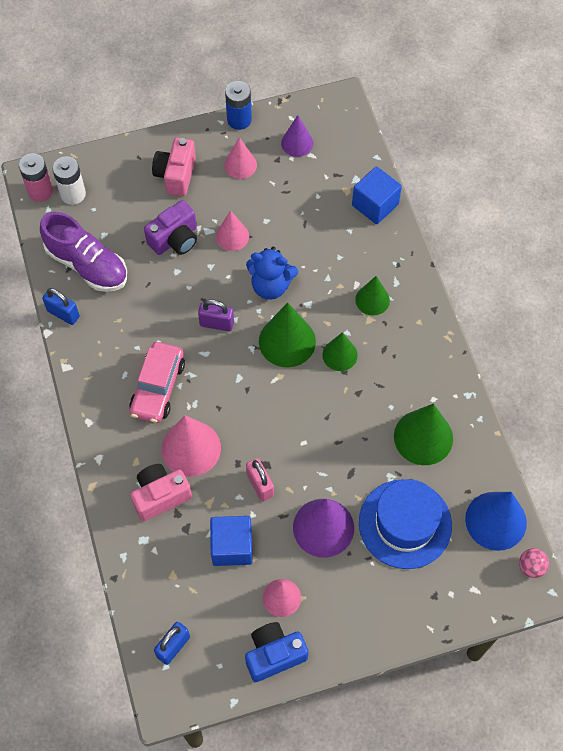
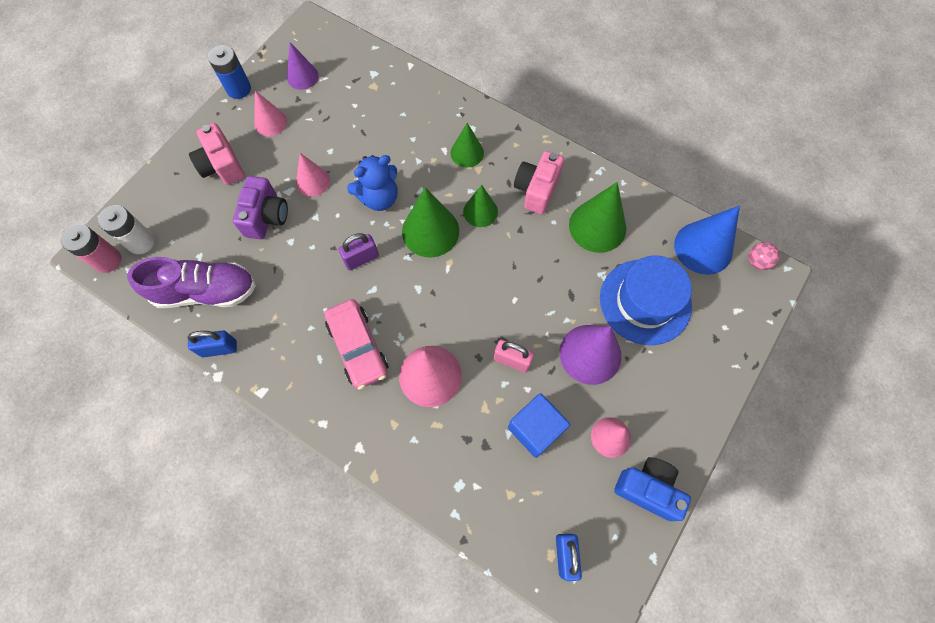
camera: 40 degrees left, 5 degrees up
pink camera [130,464,192,521] -> pink camera moved to [514,151,564,214]
blue camera [245,622,309,682] -> blue camera turned 90 degrees clockwise [614,457,691,521]
blue cube [352,166,402,224] -> none

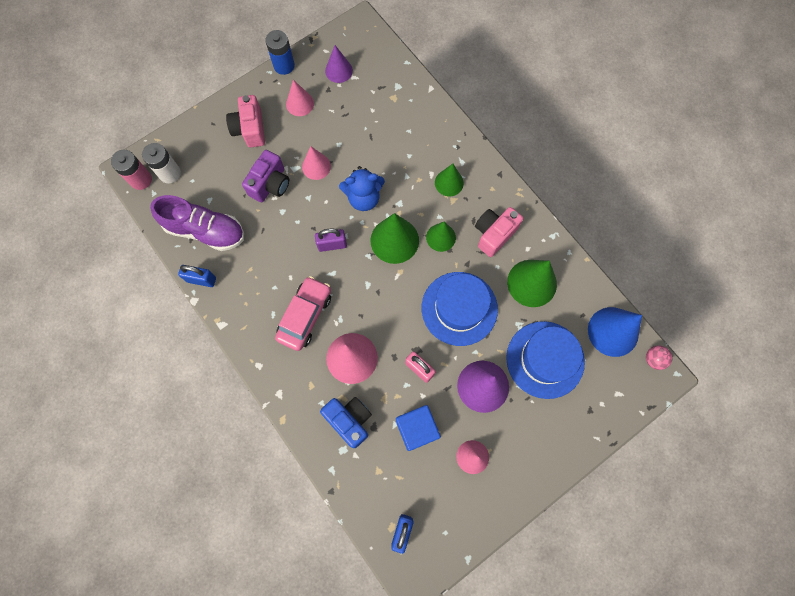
camera: 20 degrees right, 5 degrees up
pink car [324,299,388,390] -> pink car turned 150 degrees counterclockwise [275,276,331,351]
blue camera [614,457,691,521] -> blue camera moved to [320,397,372,448]
none -> blue hat [422,272,498,346]

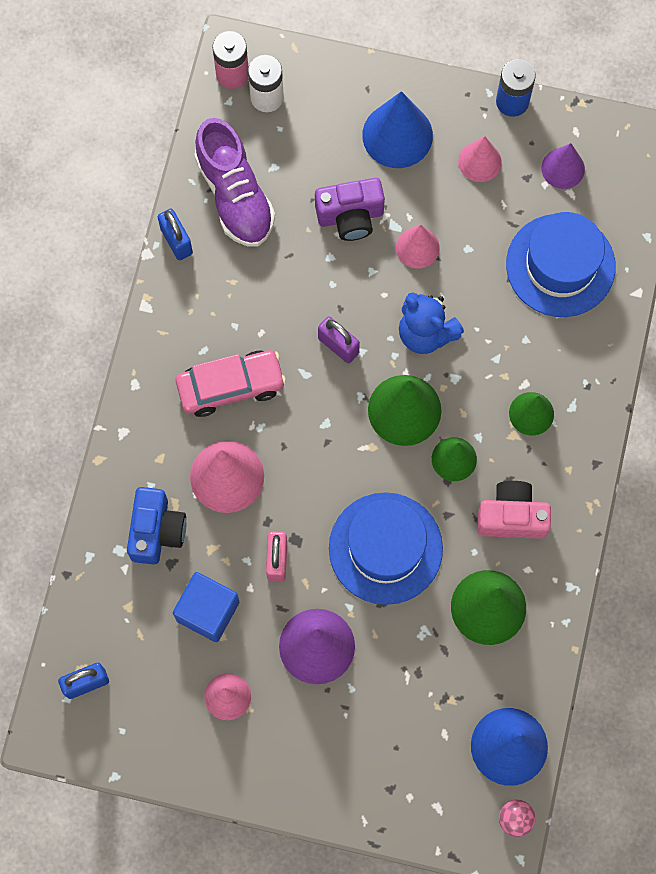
camera: 50 degrees right, 0 degrees up
pink camera [226,95,265,148] -> blue cone [362,91,433,168]
blue hat [506,321,585,399] -> blue hat moved to [506,212,616,317]

